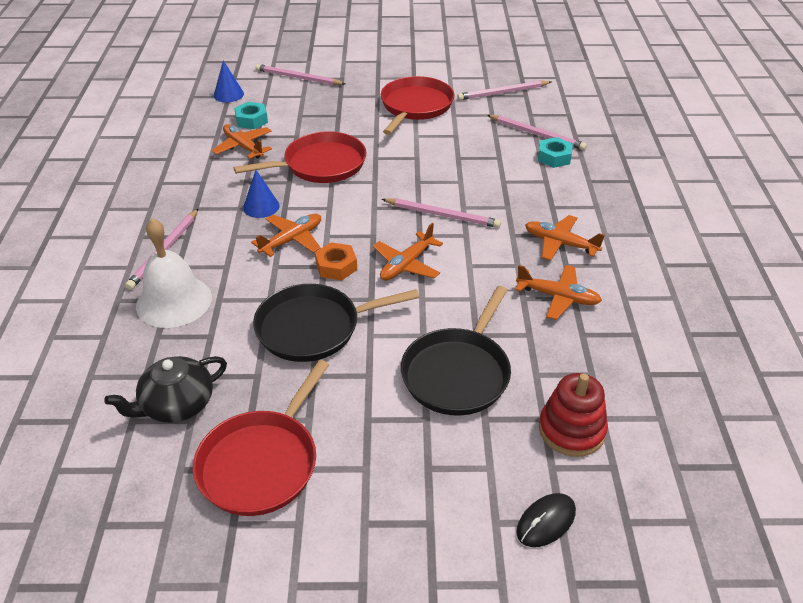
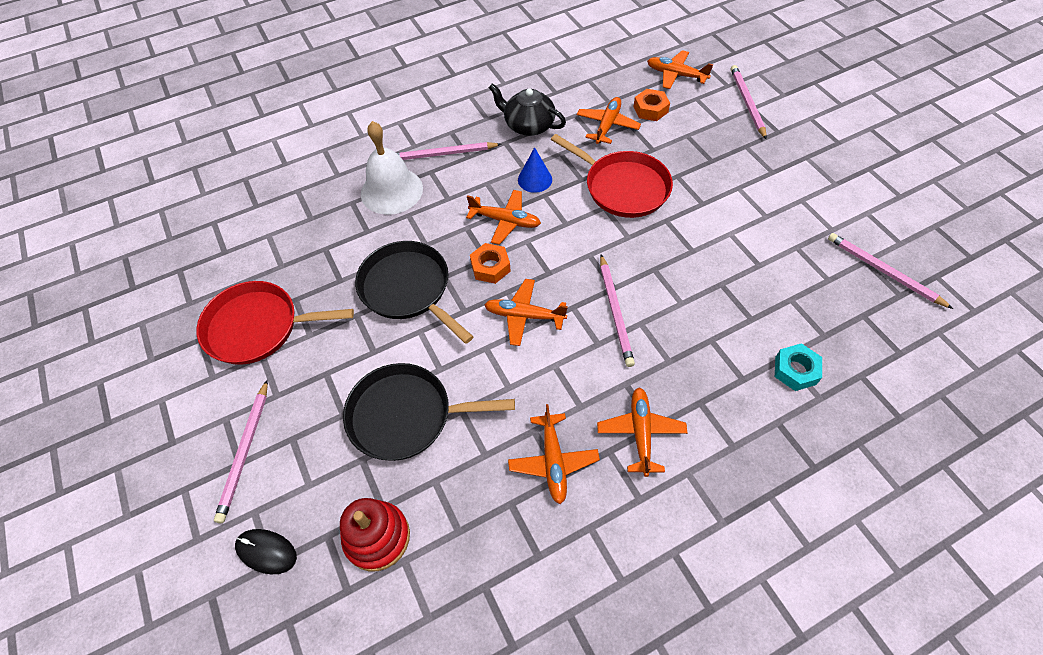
camera: 65 degrees right, 15 degrees up
black teapot [104,356,227,423] -> black teapot moved to [489,83,566,136]
blue cone [214,60,244,102] -> orange plane [647,50,713,89]
turquoise nut [234,102,268,129] -> orange nut [633,89,670,121]
red pan [381,76,454,135] -> none
pink pencil [487,115,587,150] -> pink pencil moved to [214,380,268,523]

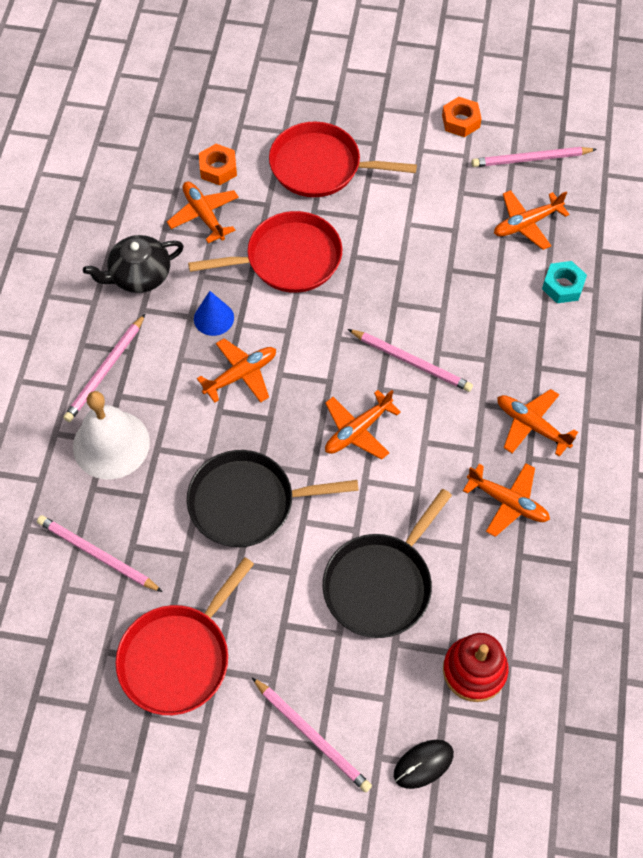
camera: 55 degrees left, 5 degrees up
orange nut [470,243,511,284] -> orange nut moved to [442,97,482,137]
orange plane [647,50,713,89] -> orange plane moved to [494,190,569,250]
pink pencil [731,65,767,140] -> pink pencil moved to [37,515,163,592]
none -> red pan [269,122,417,197]

